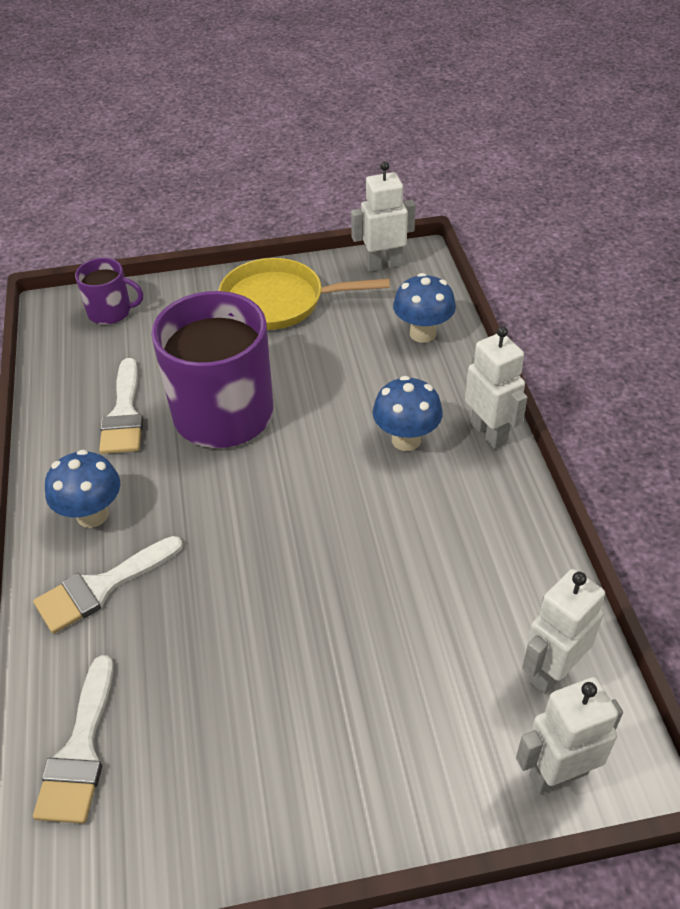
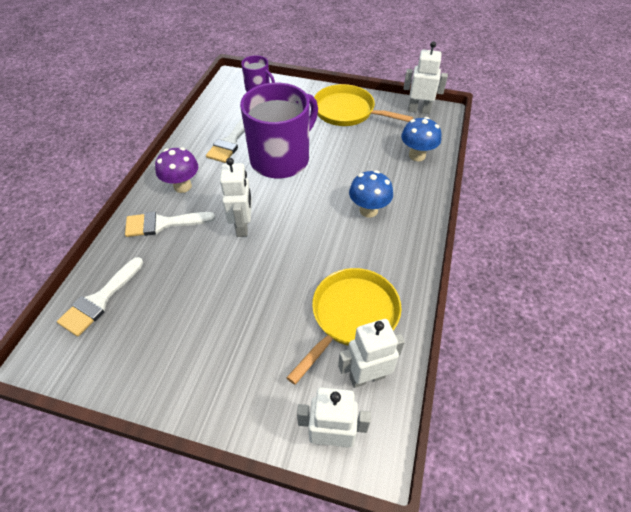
camera: 25 degrees right, 5 degrees up
blue mushroom [45,449,120,528] -> purple mushroom [155,147,198,193]
white robot [465,326,527,449] -> white robot moved to [220,158,252,237]
none -> yellow pan [286,268,402,385]

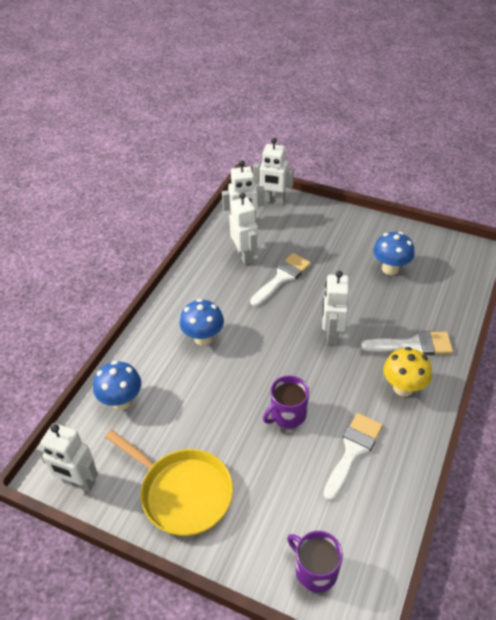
camera: 170 degrees left, 5 degrees down
white brush [57,257,143,337] -> white brush moved to [250,253,311,306]
purple mushroom [155,147,198,193] -> yellow mushroom [383,347,432,396]
purple mug [240,83,318,179] -> purple mug [263,376,309,428], size x0.48
yellow pan [286,268,402,385] -> white robot [229,193,258,265]
none -> blue mushroom [373,232,414,275]

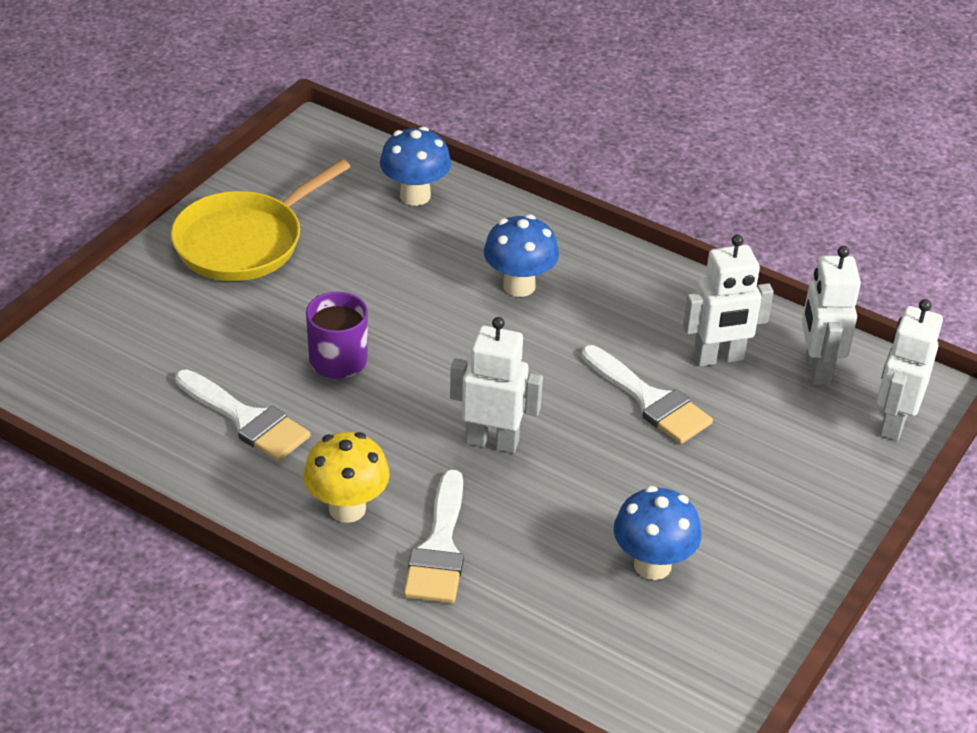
camera: 95 degrees right, 5 degrees down
white robot [37,423,98,492] -> none
purple mug [287,531,343,593] -> none

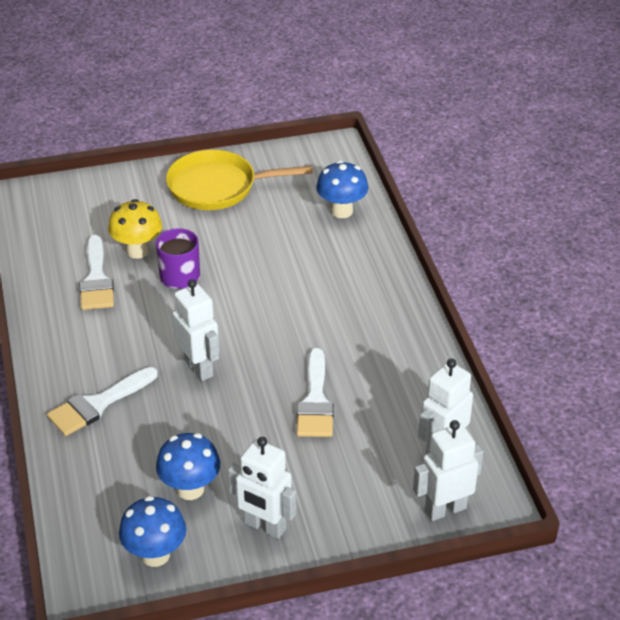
camera: 45 degrees right, 0 degrees up
yellow mushroom [303,432,390,523] -> yellow mushroom moved to [108,199,162,259]
blue mushroom [484,215,559,297] -> blue mushroom moved to [119,496,186,567]
white robot [683,234,774,367] -> white robot moved to [228,437,297,539]

